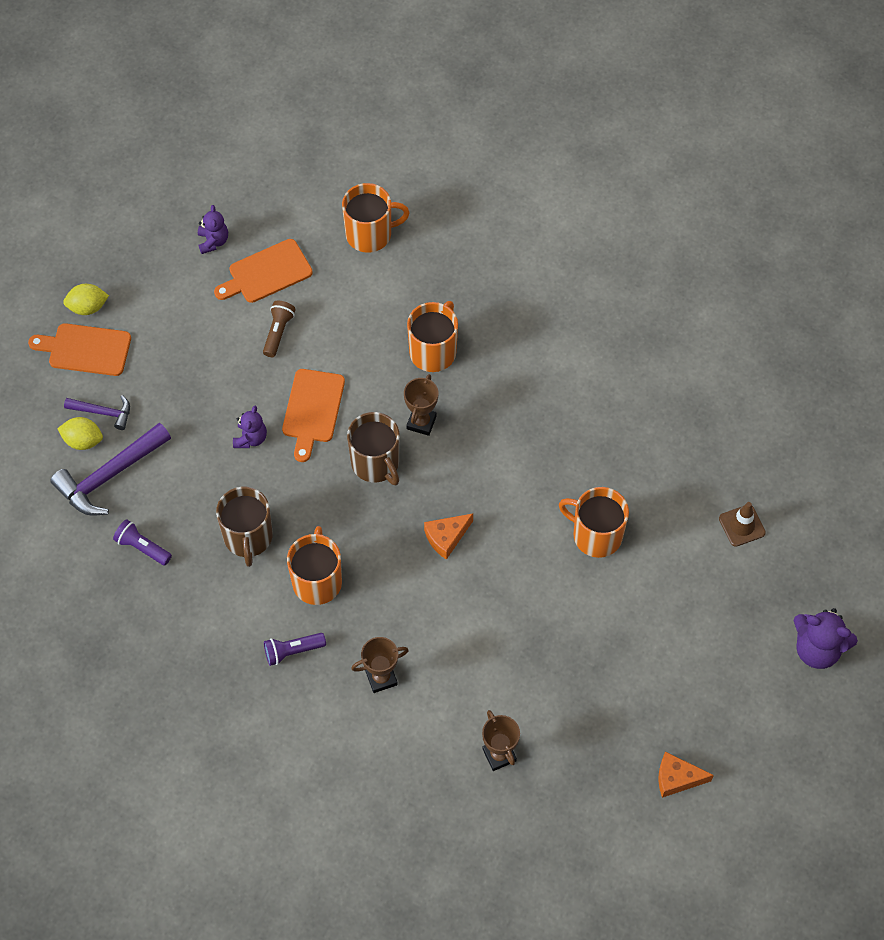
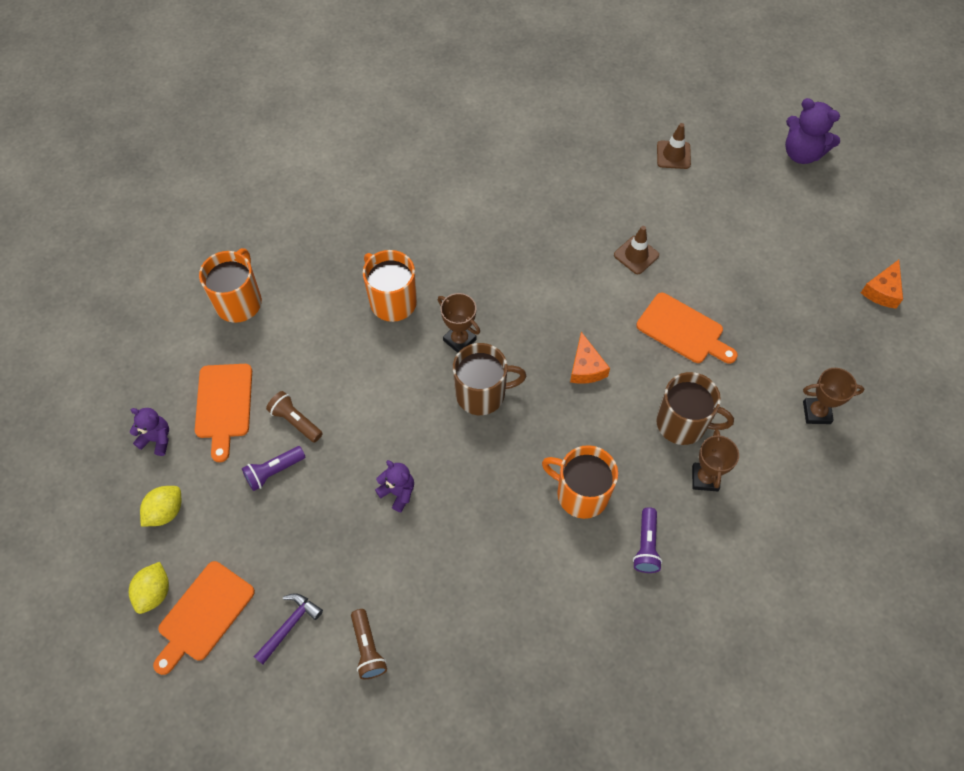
camera: 65 degrees left, 0 degrees up
purple hammer [50,423,171,516] -> brown flashlight [351,609,387,679]
yellow lemon [57,417,103,450] -> yellow lemon moved to [140,486,181,526]
purple flashlight [113,519,172,565] -> purple flashlight moved to [242,446,305,491]
brown mug [216,487,273,567] -> brown mug moved to [656,372,734,445]
orange cutting board [282,369,345,462] -> orange cutting board moved to [636,293,738,364]
orange mug [559,487,629,558] -> brown traffic cone [614,226,659,274]
purple teddy bear [793,608,858,669] -> purple teddy bear turned 75 degrees clockwise [785,98,840,164]

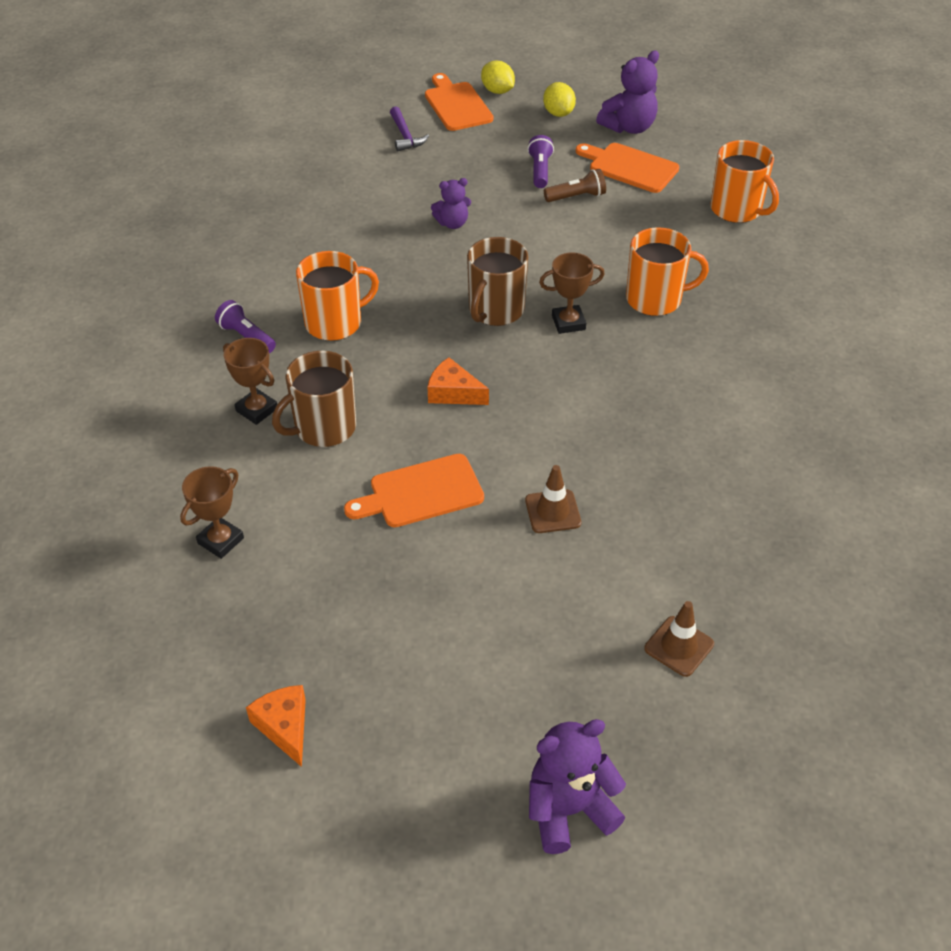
camera: 125 degrees right, 15 degrees down
purple teddy bear [130,408,169,456] -> purple teddy bear [596,51,659,134], size x1.61
brown flashlight [351,609,387,679] -> none

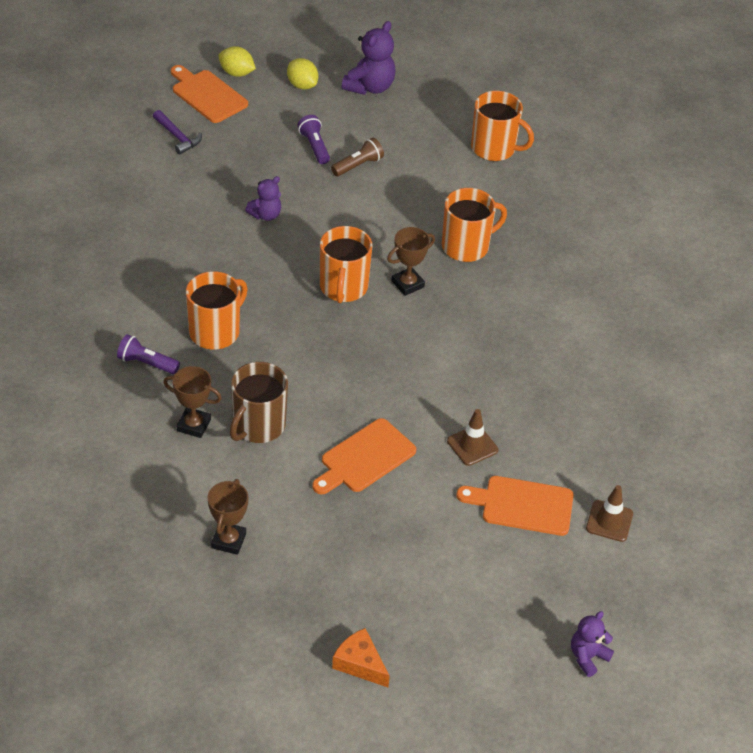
camera: 25 degrees left, 0 degrees up
orange cheese [427,357,489,405] -> none
brown mug [467,237,528,326] -> orange mug [320,226,372,303]
purple teddy bear [529,719,626,854] -> purple teddy bear [571,611,614,677], size x0.62
orange cutting board [576,143,679,193] -> orange cutting board moved to [456,476,574,536]

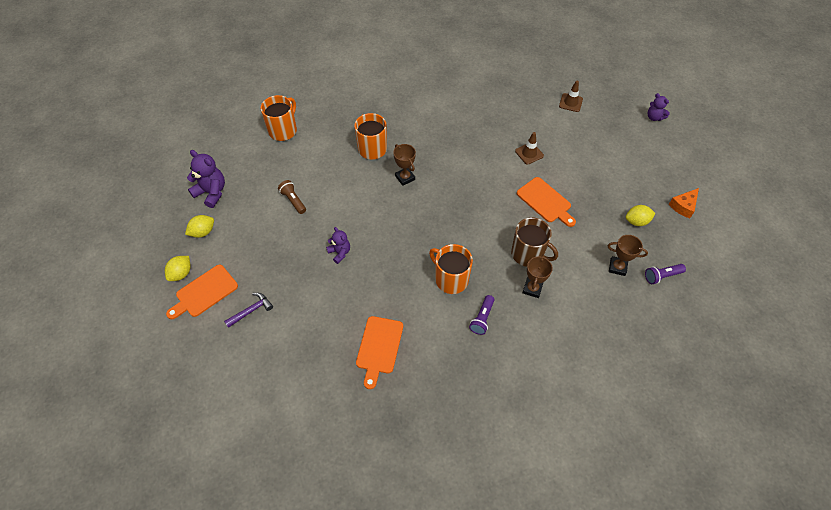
camera: 85 degrees left, 10 degrees up
purple flashlight [298,115,330,164] -> purple flashlight moved to [645,264,686,284]
orange mug [320,226,372,303] -> none
orange cutting board [456,476,574,536] -> orange cutting board moved to [356,316,403,389]
none -> yellow lemon [626,205,656,226]

